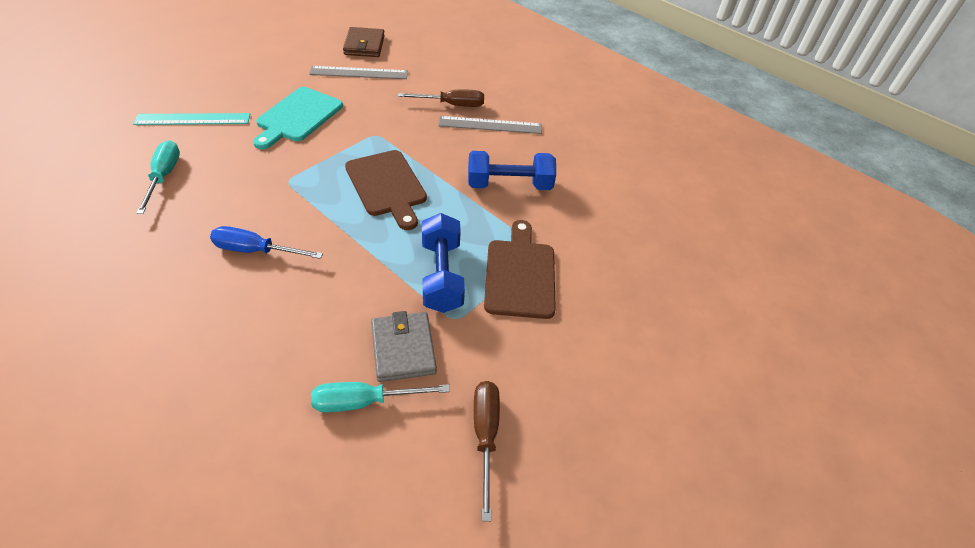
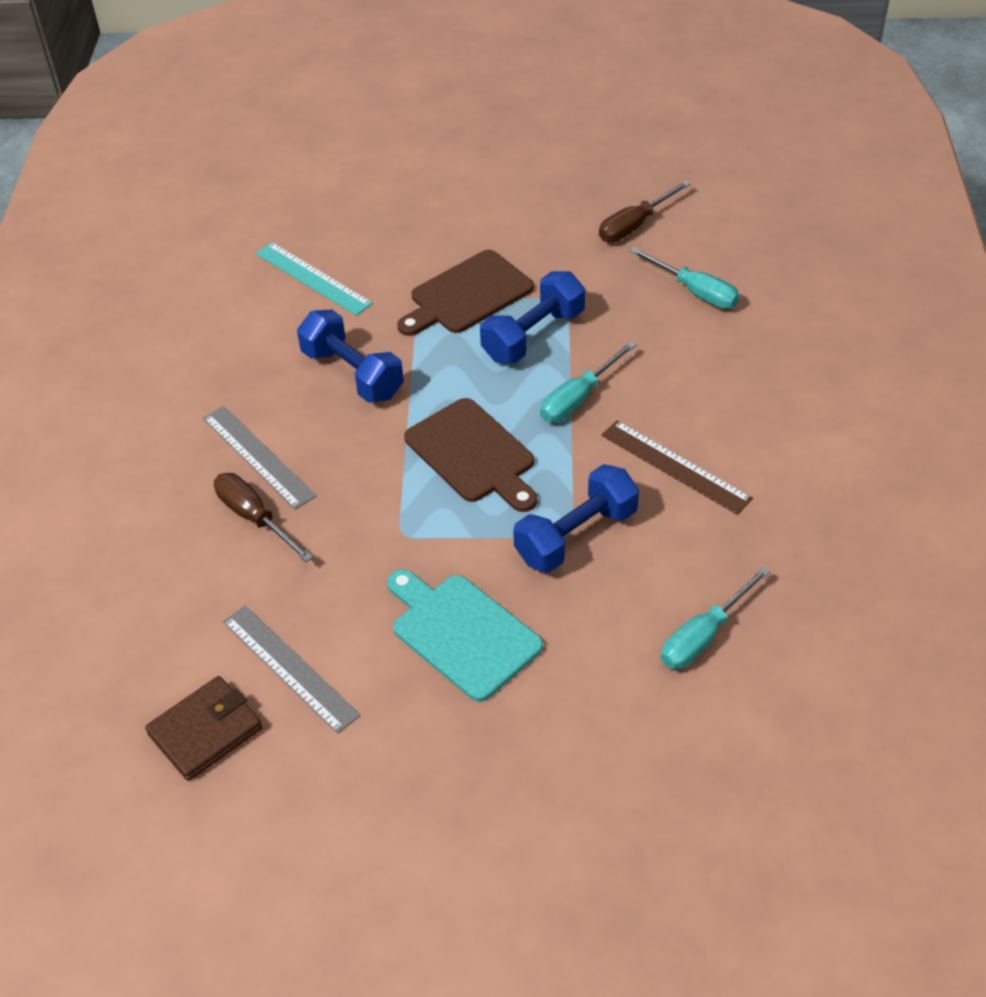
camera: 125 degrees left, 0 degrees up
turquoise ruler [133,113,250,125] -> turquoise ruler moved to [255,242,373,316]
blue screwdriver [210,226,323,259] -> brown ruler [601,420,753,515]
turquoise cutting board [253,87,343,149] -> turquoise cutting board turned 120 degrees counterclockwise [387,569,543,702]
brown cutting board [345,150,427,230] -> brown cutting board turned 120 degrees clockwise [404,398,537,512]
grey wallet [371,311,437,382] -> none
none -> blue dumbbell [513,464,639,573]
none -> turquoise screwdriver [540,341,636,422]

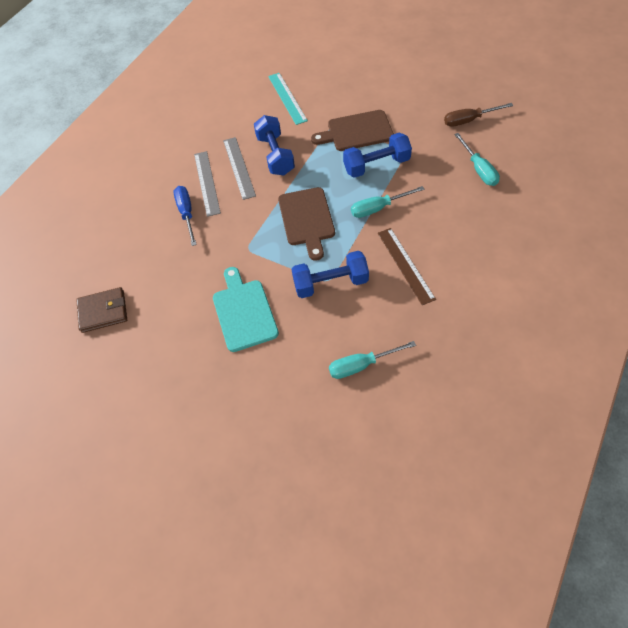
camera: 30 degrees right, 10 degrees up
brown screwdriver [214,473,313,562] -> blue screwdriver [174,186,197,246]
grey ruler [223,605,361,734] -> grey ruler moved to [223,137,256,200]

